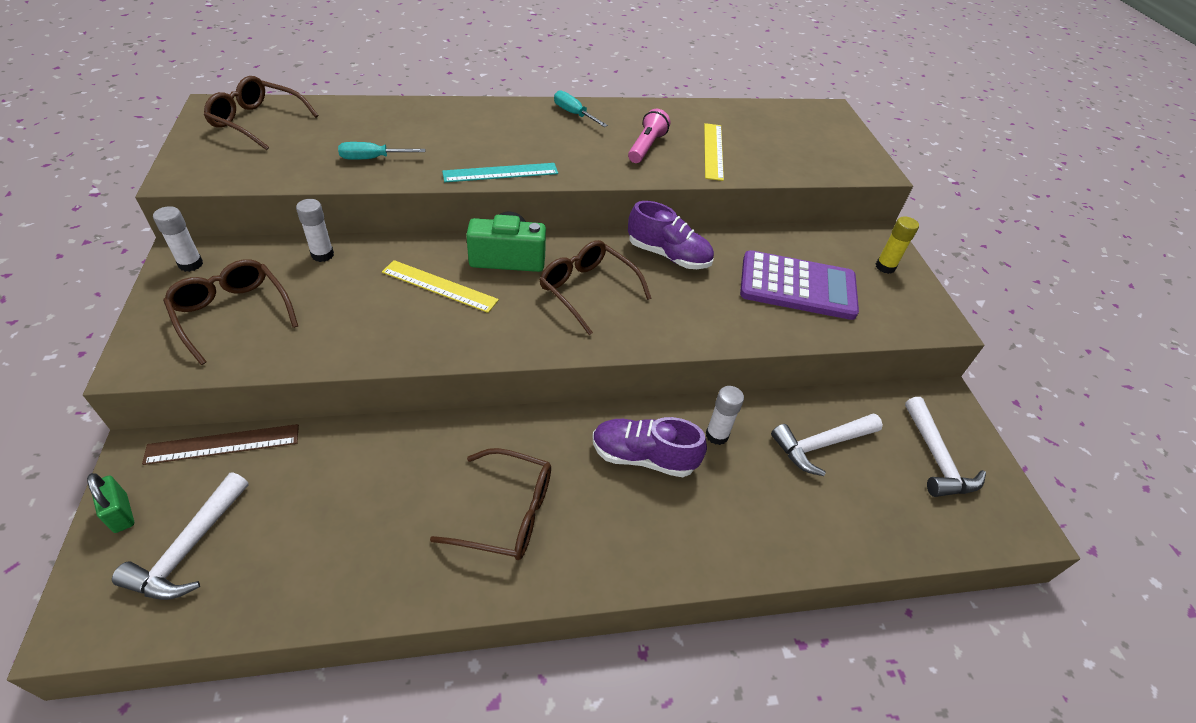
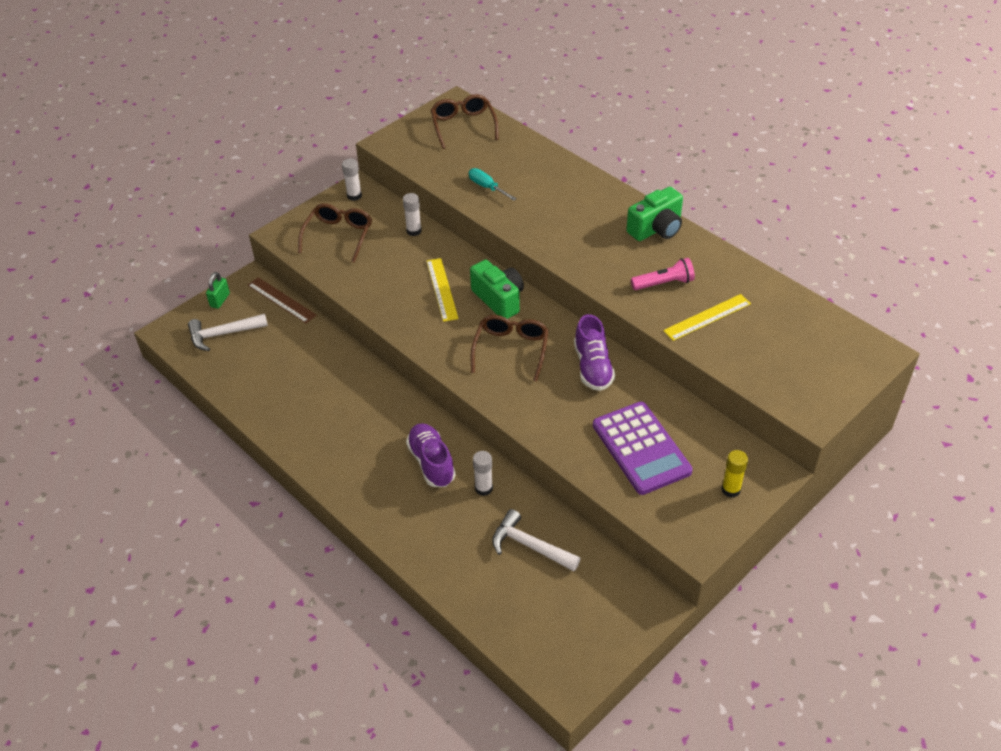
camera: 60 degrees right, 0 degrees up
brown glasses [430,448,551,560] -> none
turquoise ruler [442,163,558,182] -> none
turquoise screwdriver [554,90,608,127] -> green camera [626,187,683,241]
white hammer [905,397,986,497] -> none

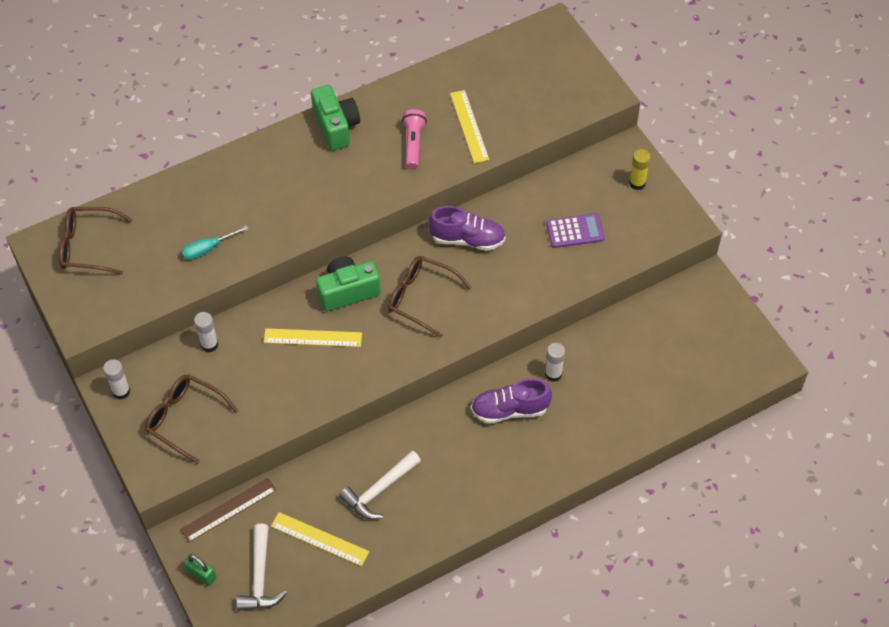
camera: 75 degrees left, 10 degrees up
white hammer [492,509,581,572] -> white hammer moved to [339,451,421,519]
purple calculator [593,402,693,495] -> purple calculator [546,213,605,248], size x0.59
none -> yellow ruler [271,512,369,566]

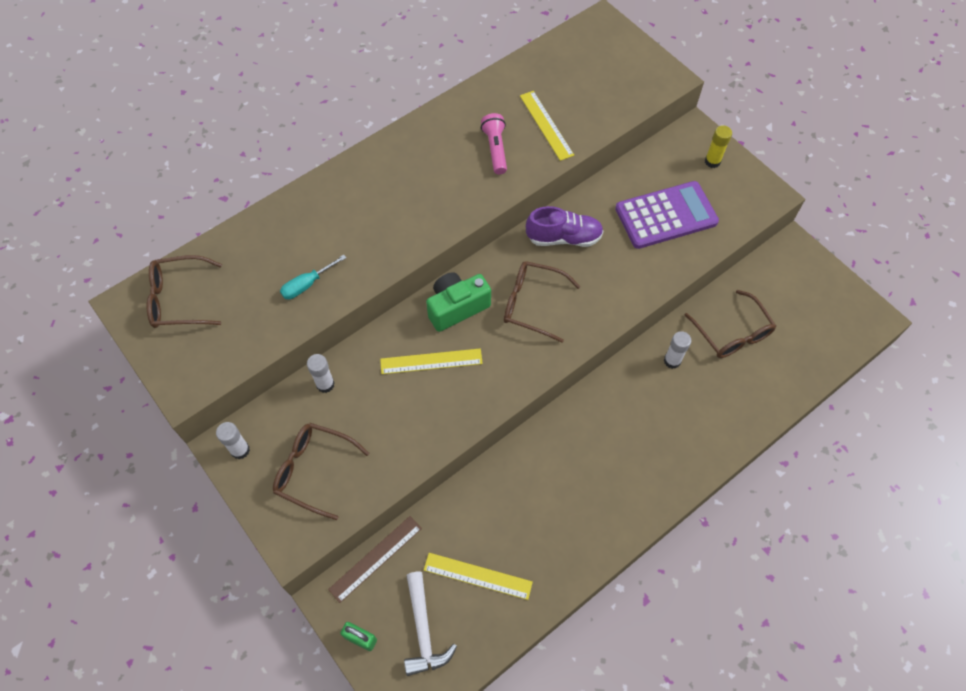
camera: 10 degrees left, 5 degrees up
green camera [311,85,360,151] -> none
white hammer [339,451,421,519] -> none
purple shoe [471,378,552,424] -> none
purple calculator [546,213,605,248] -> purple calculator [615,181,719,249], size x1.70
none -> brown glasses [685,290,776,358]

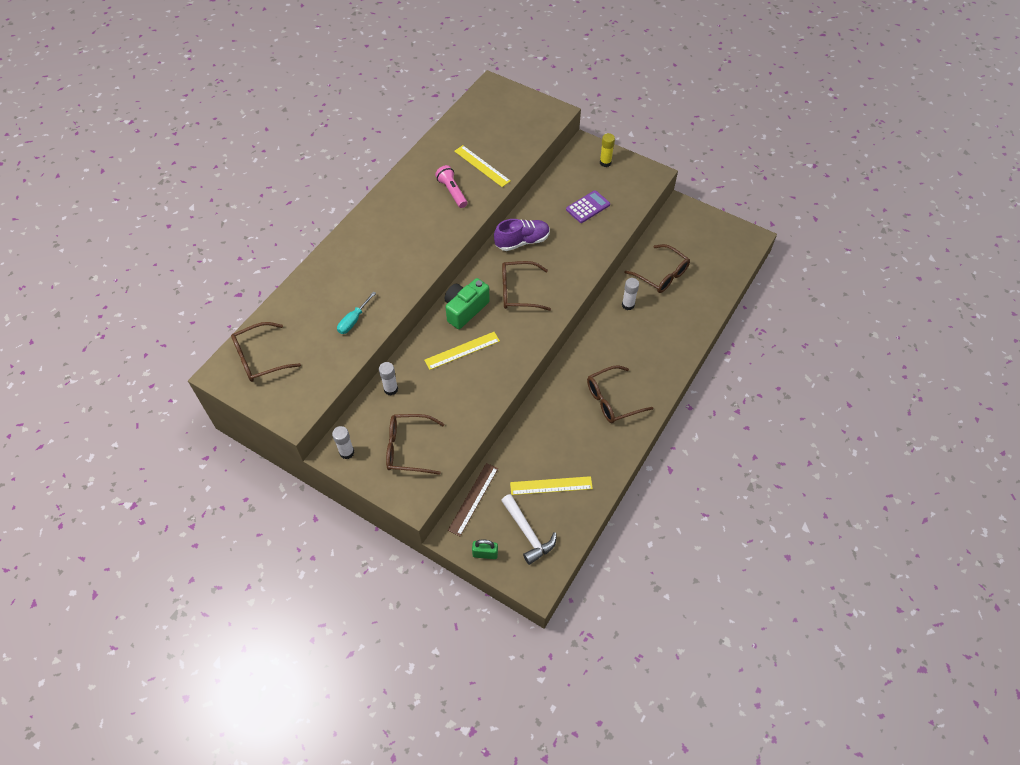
camera: 20 degrees left, 5 degrees down
purple calculator [615,181,719,249] -> purple calculator [566,190,610,223], size x0.59
none -> brown glasses [587,365,653,423]

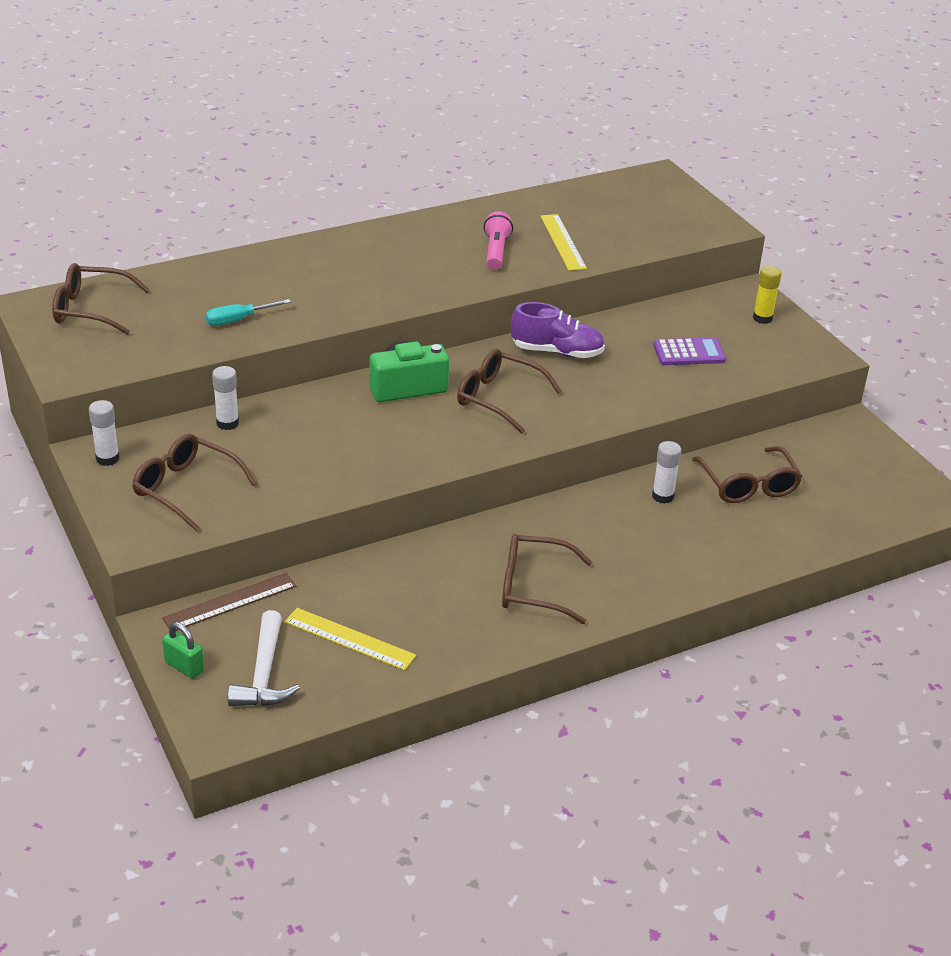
camera: 30 degrees right, 20 degrees down
yellow ruler [424,332,500,370] -> none

